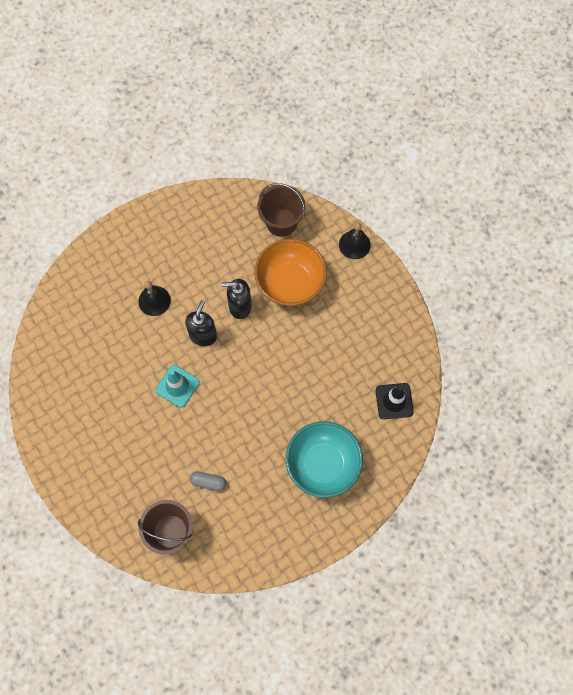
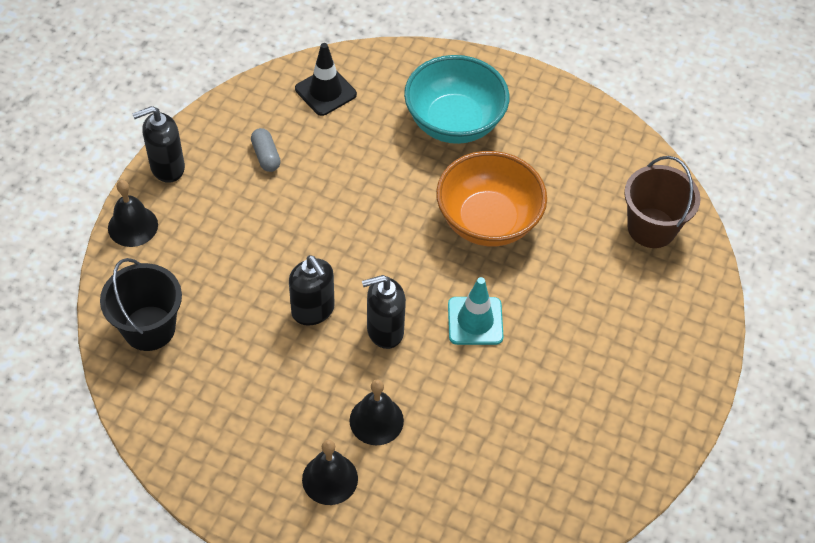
camera: 125 degrees left, 15 degrees down
grey capsule [190,471,226,491] -> grey capsule moved to [251,128,281,172]
orange bowl [254,239,327,306] -> orange bowl moved to [436,151,547,246]
brown bucket [257,183,306,237] -> black bucket [100,258,182,351]
none -> black soap dispenser [133,106,185,183]
none -> black bell [302,440,358,505]

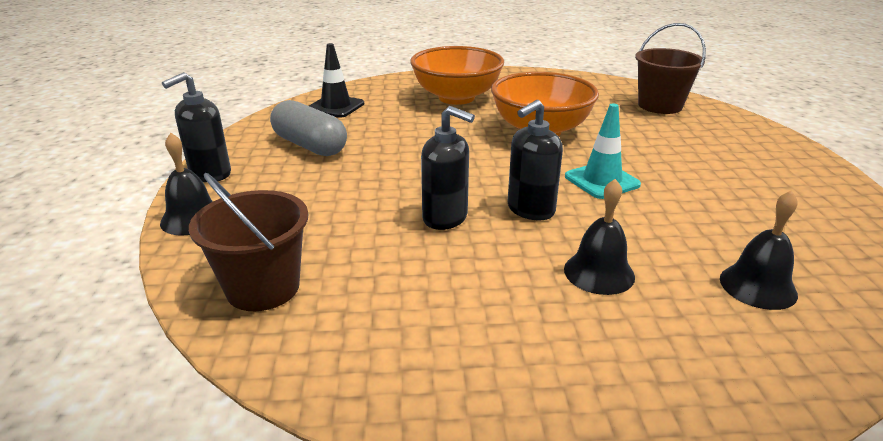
camera: 25 degrees left, 25 degrees down
black bucket [100,258,182,351] -> brown bucket [189,173,308,311]
grey capsule [251,128,281,172] -> grey capsule [270,100,347,156], size x1.84
black bell [302,440,358,505] -> black bell moved to [720,190,798,310]
turquoise bowl [404,55,509,144] -> orange bowl [410,46,504,105]

